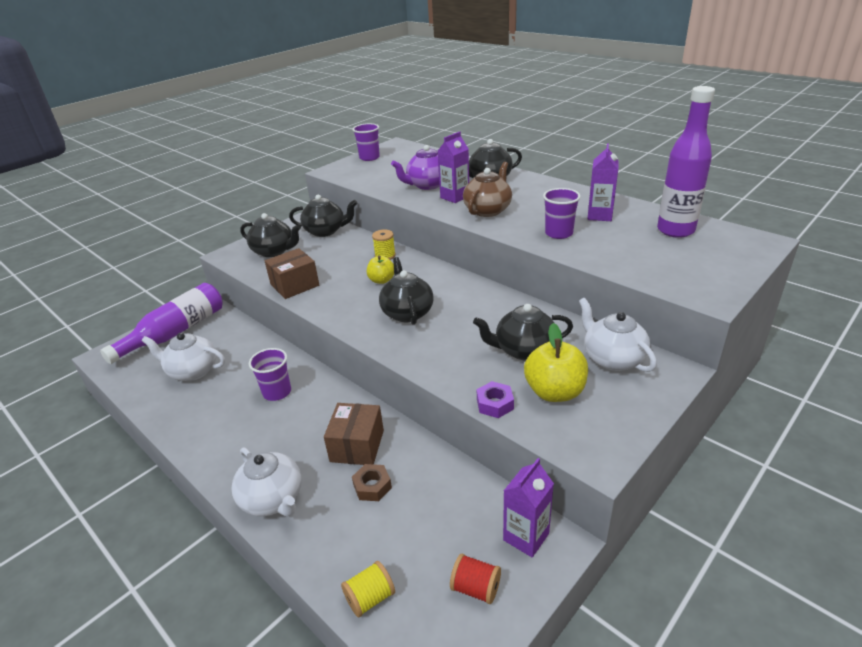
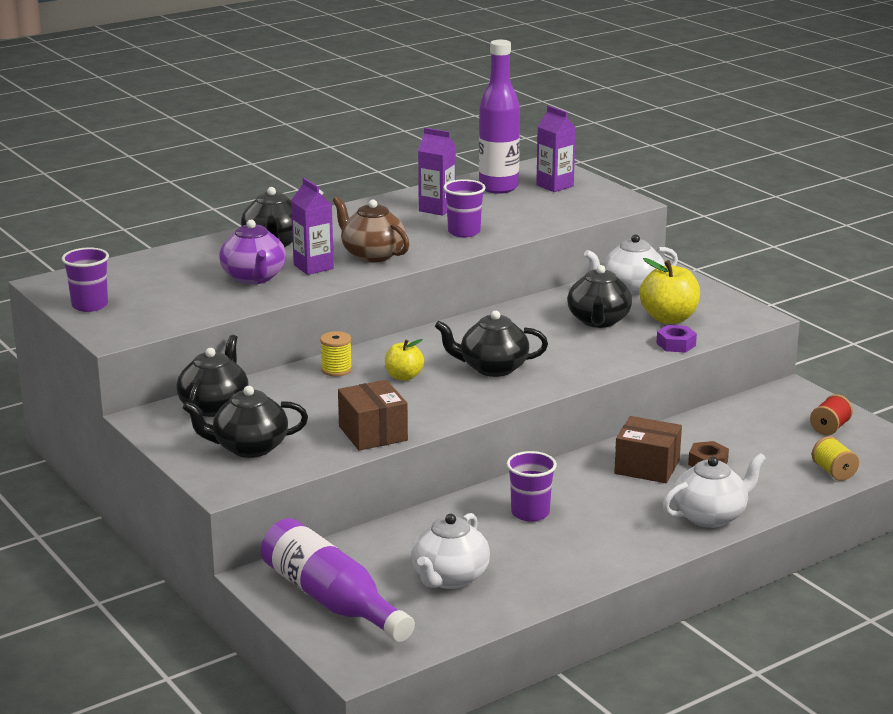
camera: 80 degrees left, 10 degrees down
black teapot [240,213,301,257] -> black teapot turned 135 degrees counterclockwise [182,386,308,458]
purple carton [503,458,554,558] -> purple carton moved to [536,106,576,192]

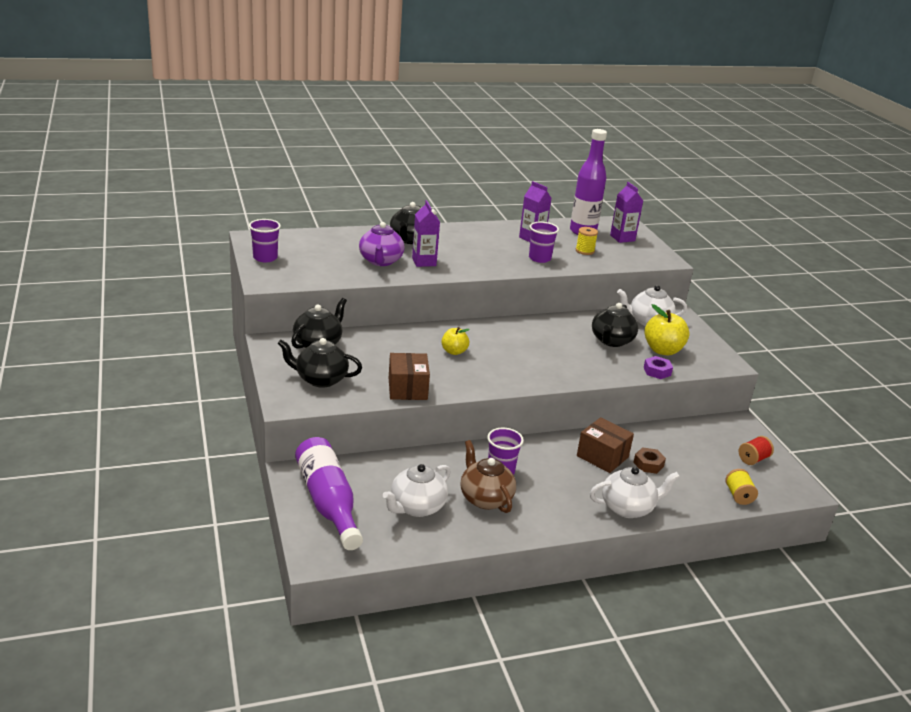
camera: 15 degrees right, 5 degrees up
yellow spool [320,331,352,377] -> yellow spool moved to [576,227,598,255]
brown teapot [333,196,409,263] -> brown teapot moved to [461,440,516,513]
black teapot [435,310,548,377] -> none

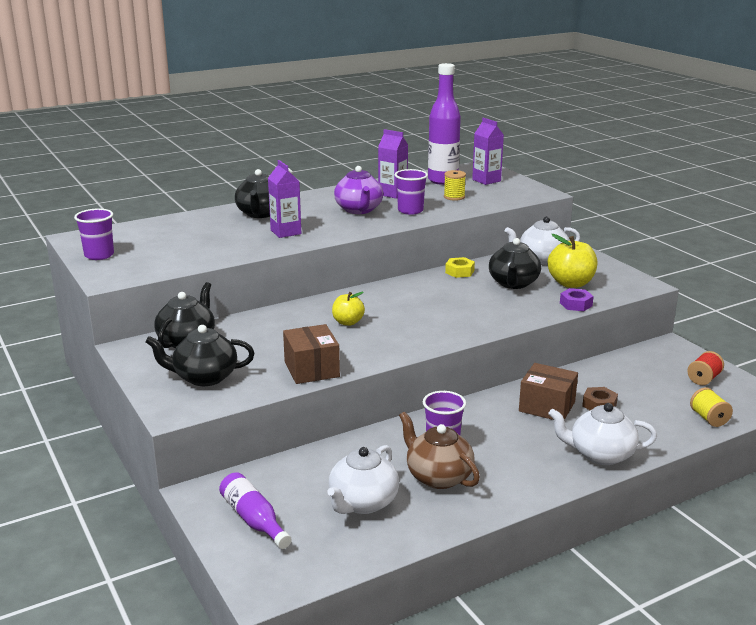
camera: 10 degrees left, 5 degrees down
purple bottle [295,437,363,550] -> purple bottle [219,472,292,549], size x0.61
purple teapot [359,222,404,266] -> purple teapot moved to [334,166,383,214]
white teapot [590,467,680,518] -> white teapot turned 150 degrees counterclockwise [548,403,657,465]
none -> yellow nut [445,257,475,278]

